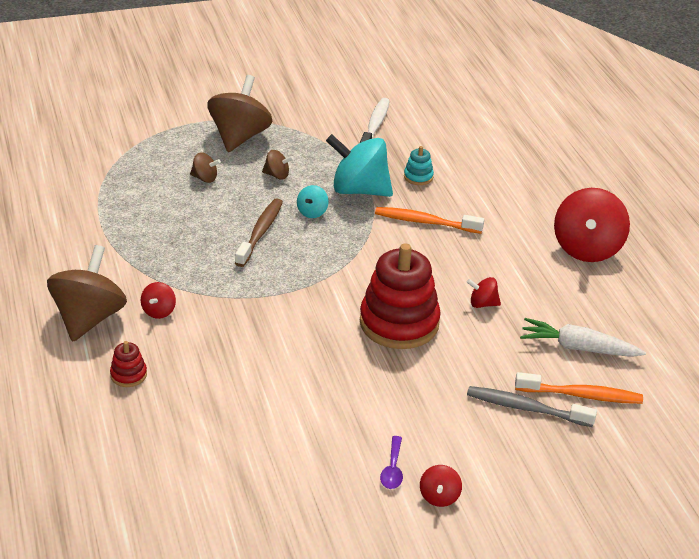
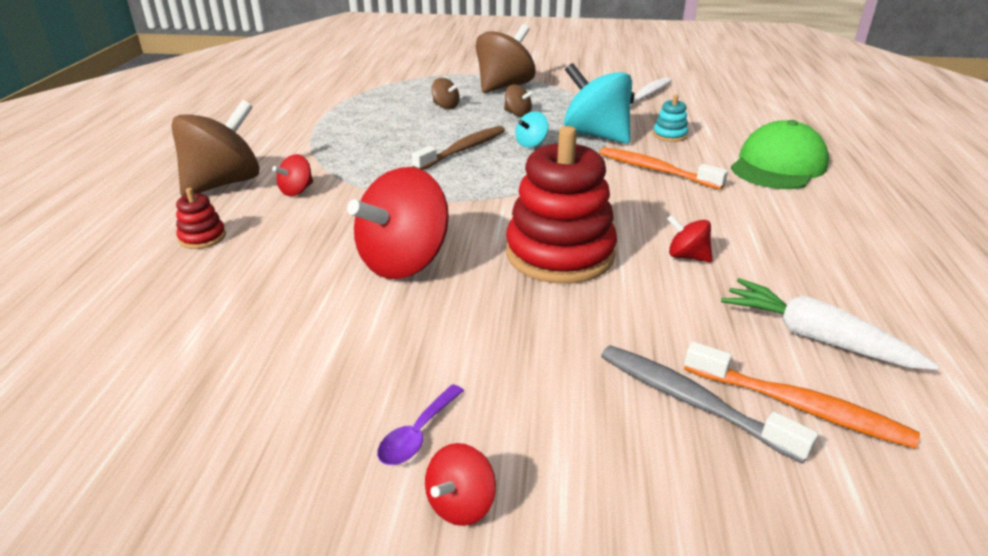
camera: 25 degrees right, 5 degrees down
red spinning top [554,188,630,262] -> red spinning top moved to [347,167,449,279]
none -> green cap [731,120,829,189]

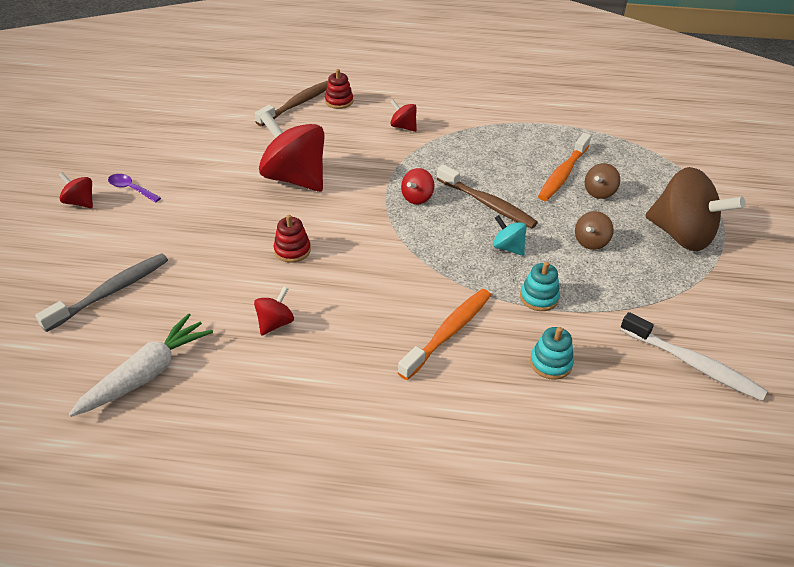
camera: 90 degrees right, 10 degrees up
brown spinning top [171,100,260,196] -> none
red stacking toy [506,126,617,284] -> red stacking toy [274,215,311,263], size x0.43
turquoise spinning top [564,63,632,144] -> turquoise stacking toy [520,262,560,311]
orange toothbrush [684,342,920,449] -> orange toothbrush moved to [538,133,591,201]
green cap [731,120,829,189] -> none
none -> brown toothbrush [255,81,328,126]
none -> red spinning top [401,168,434,204]

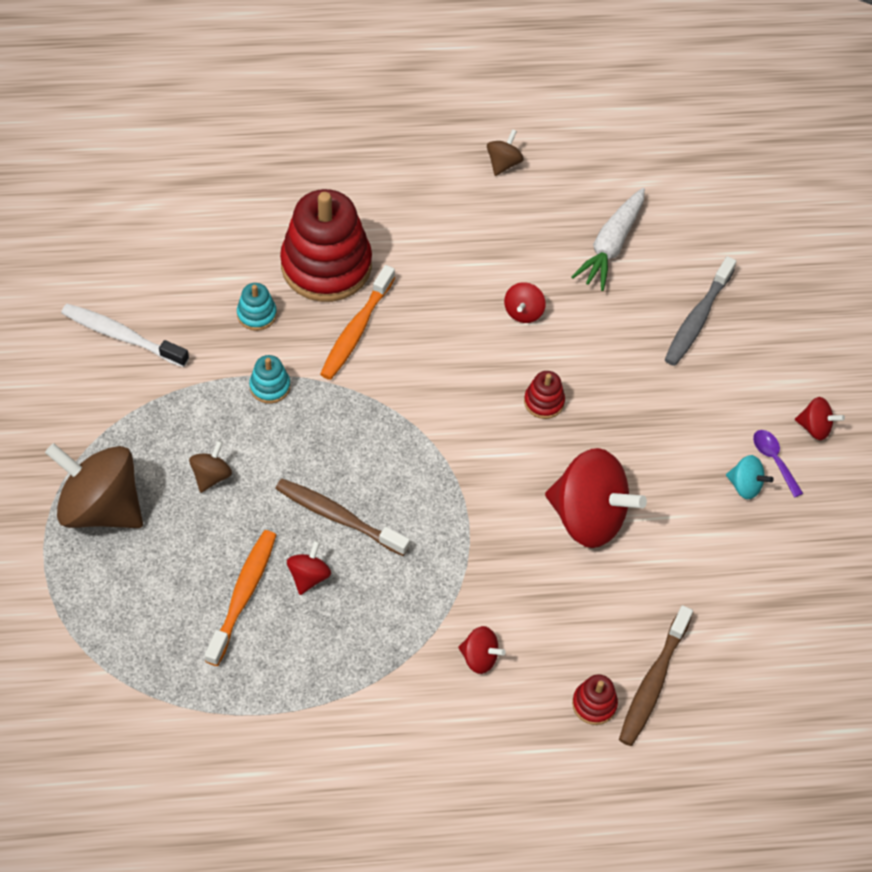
camera: 165 degrees right, 15 degrees up
purple spoon [108,174,161,203] -> purple spoon turned 135 degrees counterclockwise [753,430,803,498]
red spinning top [401,168,434,204] -> red spinning top moved to [287,541,331,595]
turquoise spinning top [493,215,527,256] -> turquoise spinning top moved to [726,455,774,499]
brown spinning top [585,163,620,199] -> brown spinning top moved to [487,129,524,176]
none -> red stacking toy [280,189,372,302]

